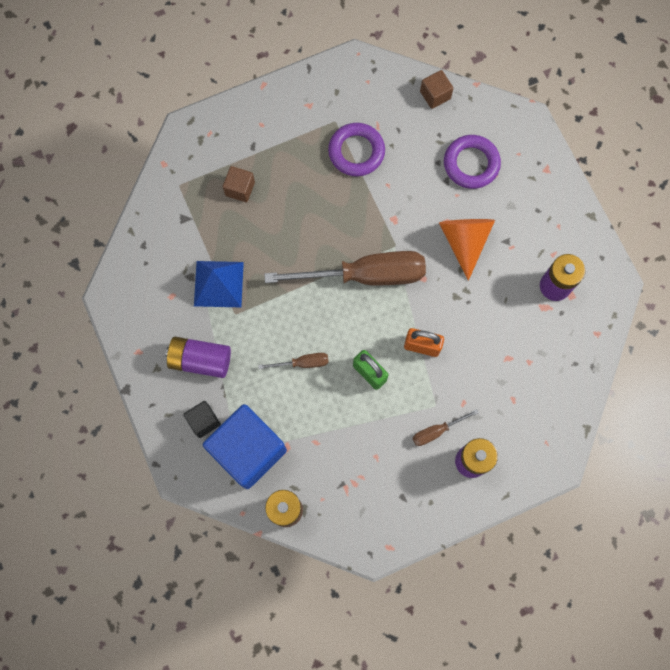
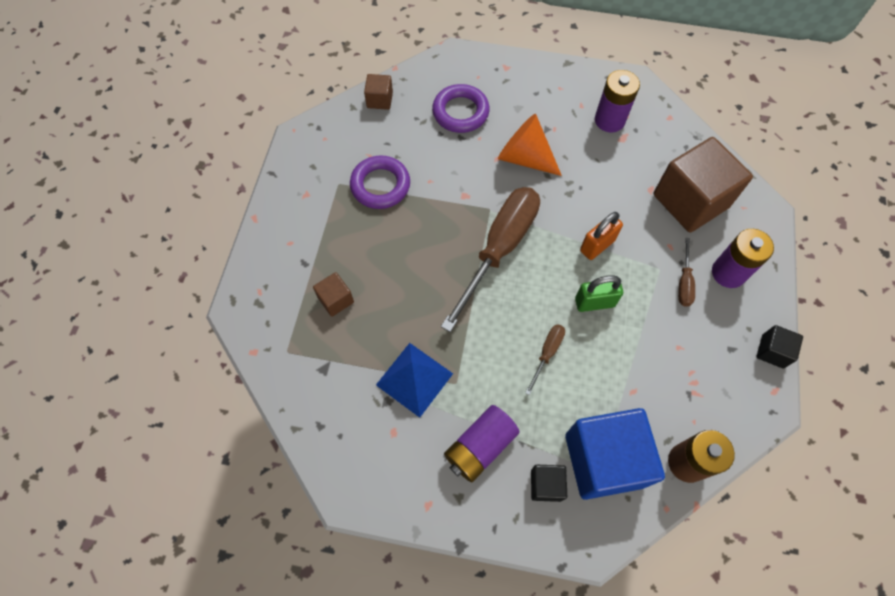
camera: 55 degrees left, 10 degrees down
none -> brown cube [654,137,753,233]
none -> black cube [756,325,803,369]

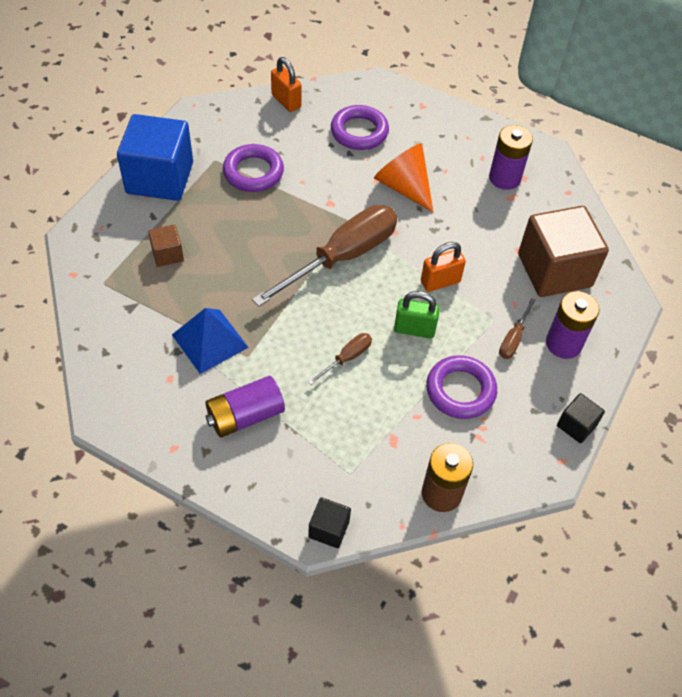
camera: 15 degrees right, 10 degrees down
brown cube [364,74,393,110] -> orange padlock [271,57,302,112]
black cube [531,465,567,502] -> black cube moved to [308,497,351,548]
blue cube [565,408,665,500] -> blue cube moved to [117,114,193,201]
none -> purple ring [426,355,497,419]

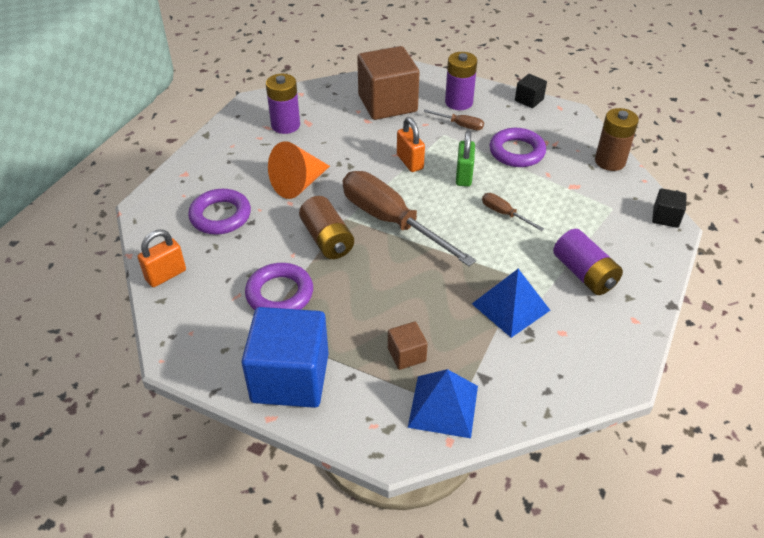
camera: 90 degrees left, 10 degrees down
none -> brown battery [299,196,354,259]
none -> blue pyramid [408,369,478,438]

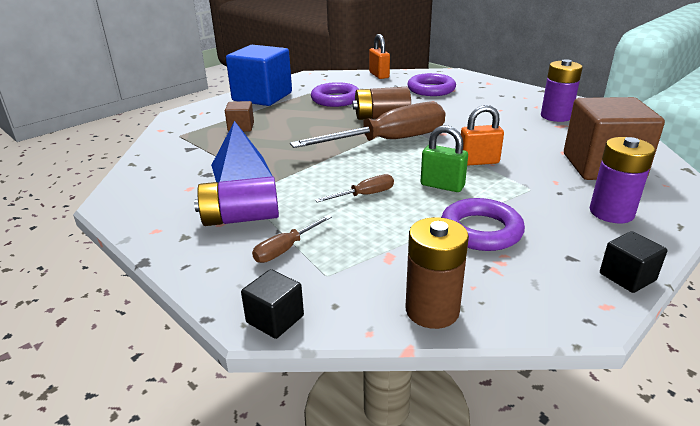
camera: 110 degrees right, 15 degrees down
orange cone [268,141,330,199] -> none
blue pyramid [408,369,478,438] -> none
brown screwdriver [423,109,484,130] -> brown screwdriver moved to [252,215,332,263]

